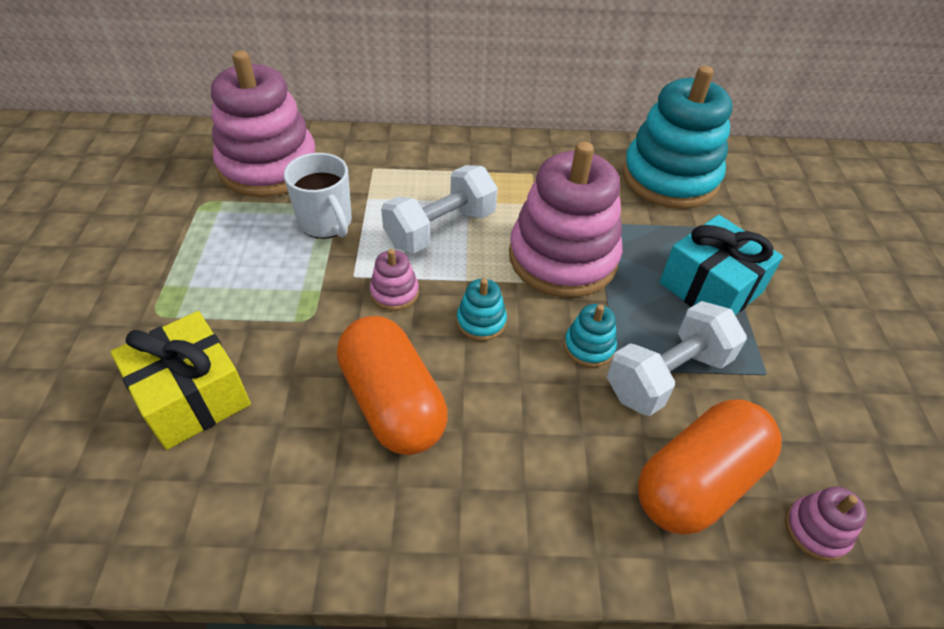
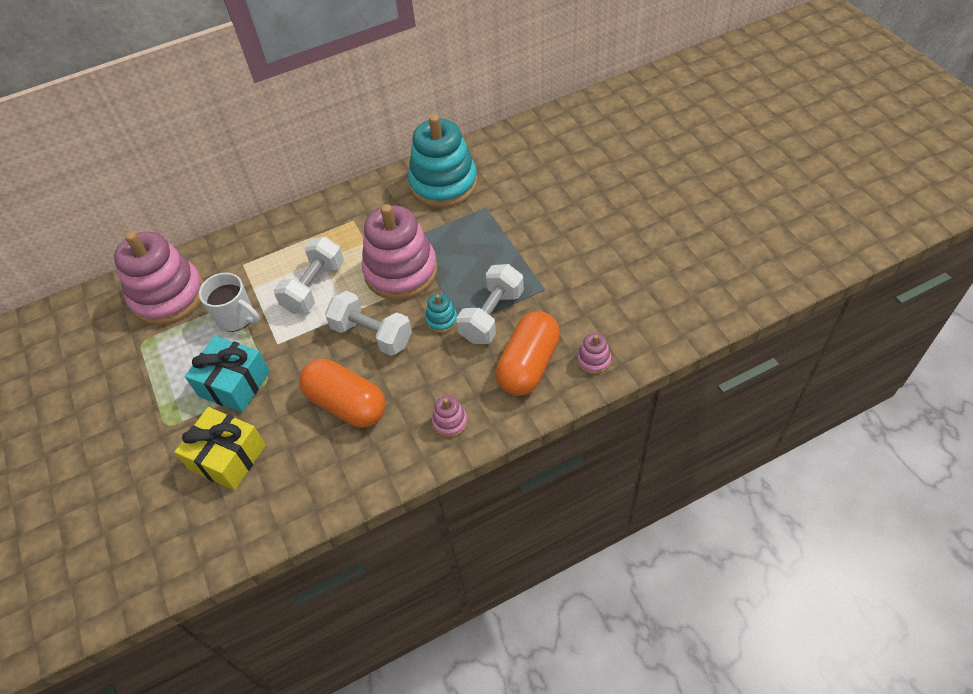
camera: 20 degrees left, 5 degrees up
pink stacking toy [370,249,419,311] -> pink stacking toy moved to [432,396,468,438]
turquoise stacking toy [457,278,507,341] -> white dumbbell [325,291,412,356]
turquoise gift [659,215,783,315] -> turquoise gift moved to [185,336,270,412]

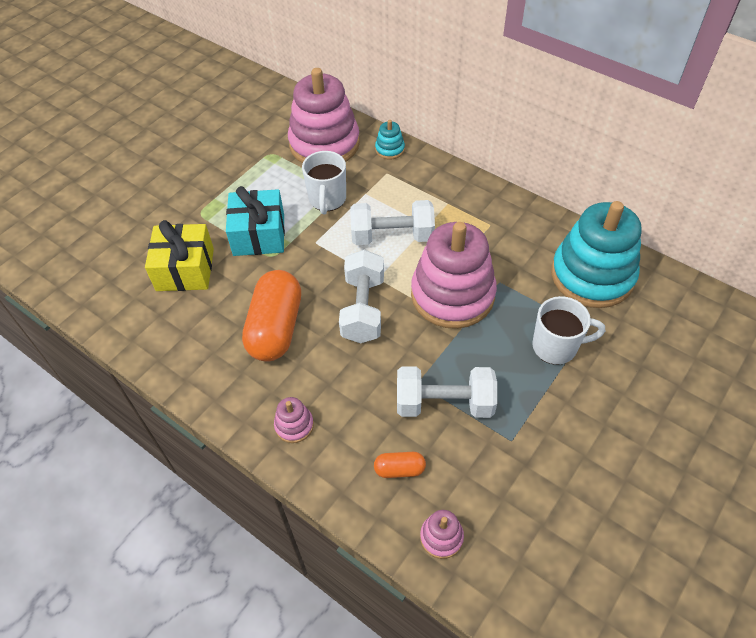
camera: 60 degrees right, 0 degrees up
turquoise stacking toy [425,293,457,333] -> turquoise stacking toy moved to [375,120,405,160]
orange capsule [496,311,560,396] -> orange capsule [374,452,426,478], size x0.46
none -> white mug [533,296,605,365]

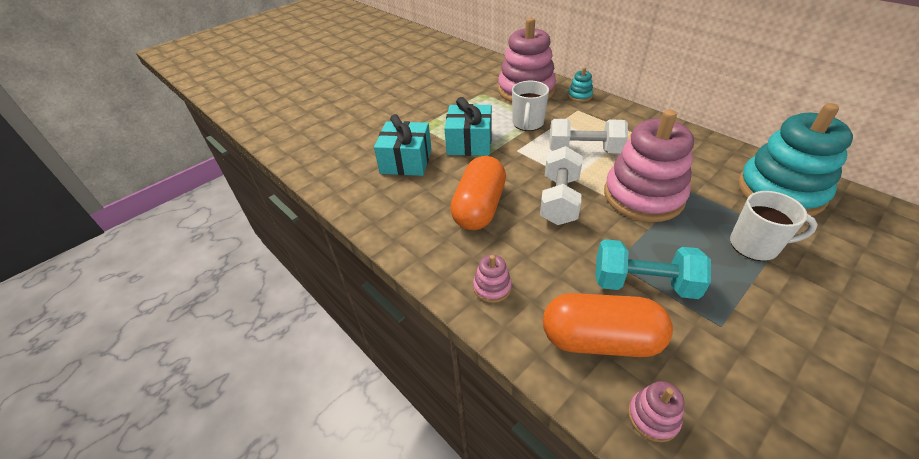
camera: 10 degrees right, 10 degrees down
yellow gift [145,220,214,291] -> turquoise gift [374,114,431,176]
orange capsule [374,452,426,478] -> orange capsule [543,293,673,357], size x2.20
white dumbbell [397,366,497,418] -> turquoise dumbbell [595,239,711,299]

